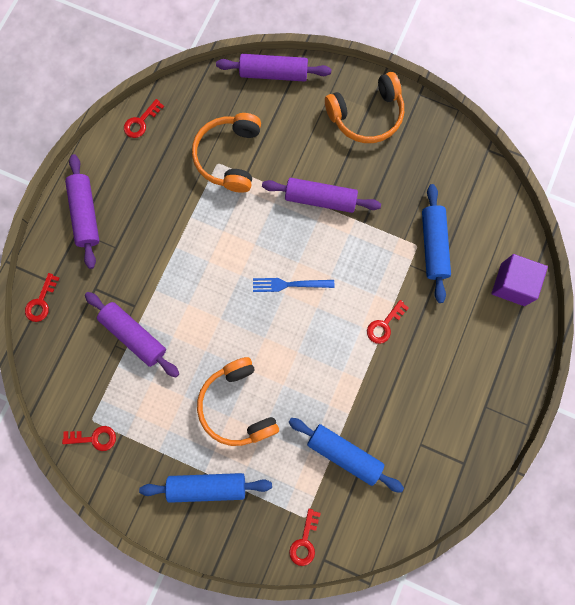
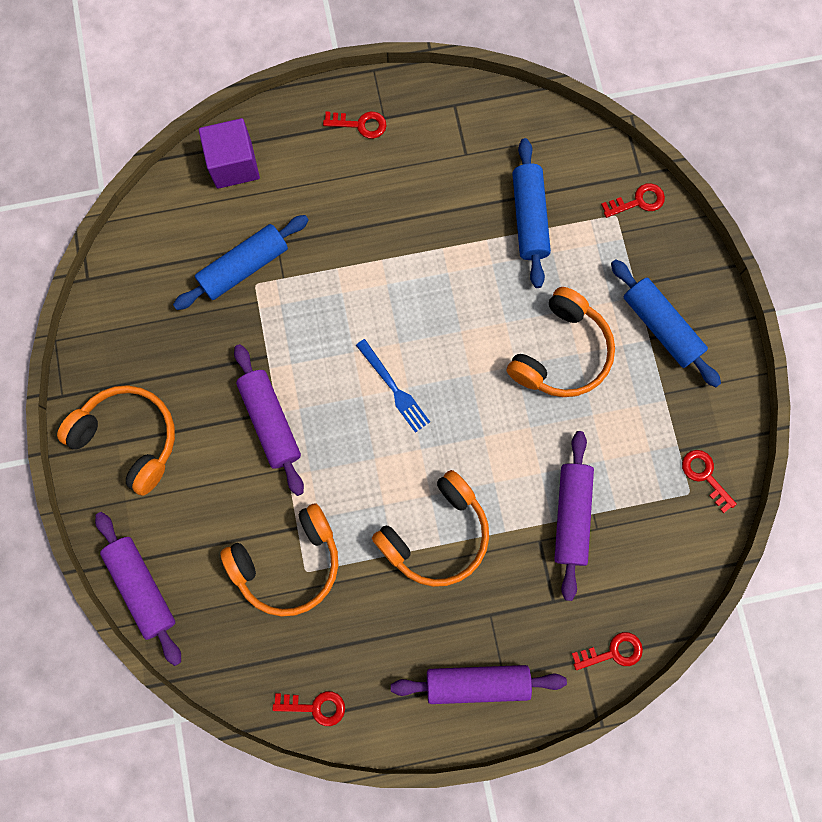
camera: 125 degrees left, 0 degrees up
purple rolling pin [65,154,99,269] -> purple rolling pin turned 45 degrees clockwise [391,665,567,704]
red key [367,300,409,344] -> red key moved to [323,112,387,139]
none -> orange headphones [372,470,489,587]

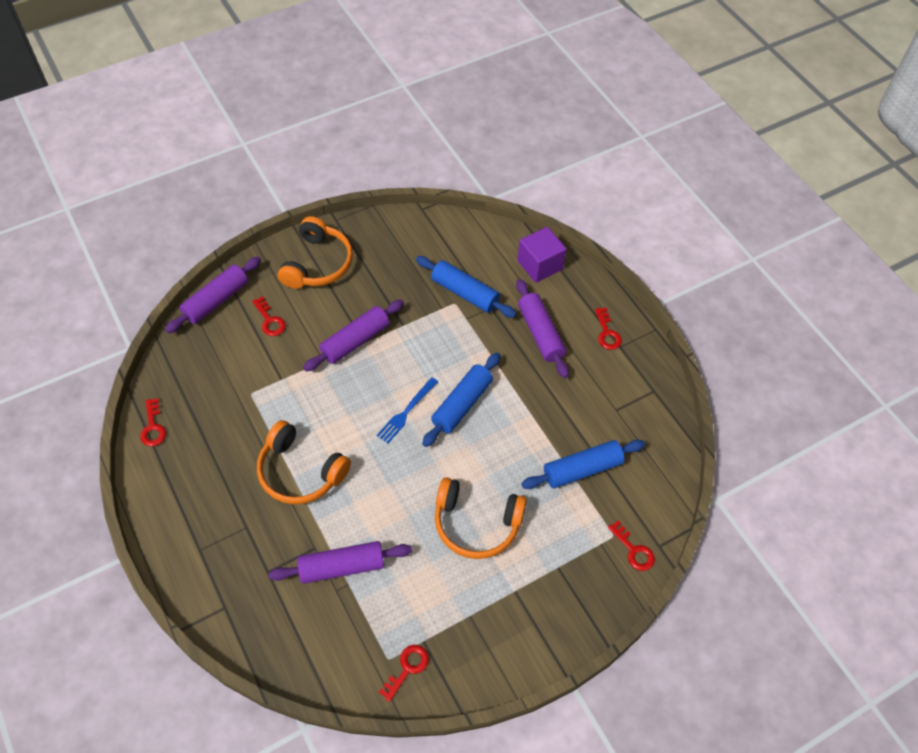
camera: 70 degrees right, 20 degrees down
orange headphones [220,504,338,617] -> none
purple rolling pin [391,665,567,704] -> purple rolling pin moved to [516,279,569,378]
red key [572,632,643,670] -> red key moved to [252,296,286,336]
blue rolling pin [611,259,721,387] -> blue rolling pin moved to [422,353,501,447]

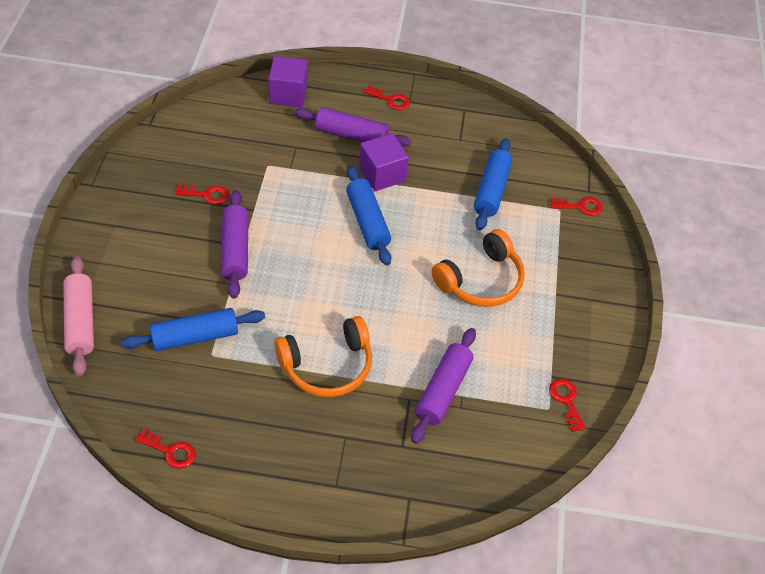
camera: 55 degrees left, 5 degrees down
purple rolling pin [165,257,261,333] -> pink rolling pin [63,256,94,376]
red key [252,296,286,336] -> red key moved to [175,184,229,205]
orange headphones [278,216,353,289] -> none
blue fork [376,377,438,444] -> none
blue rolling pin [416,256,517,318] -> blue rolling pin moved to [121,308,265,351]
none -> purple cube [359,133,409,191]

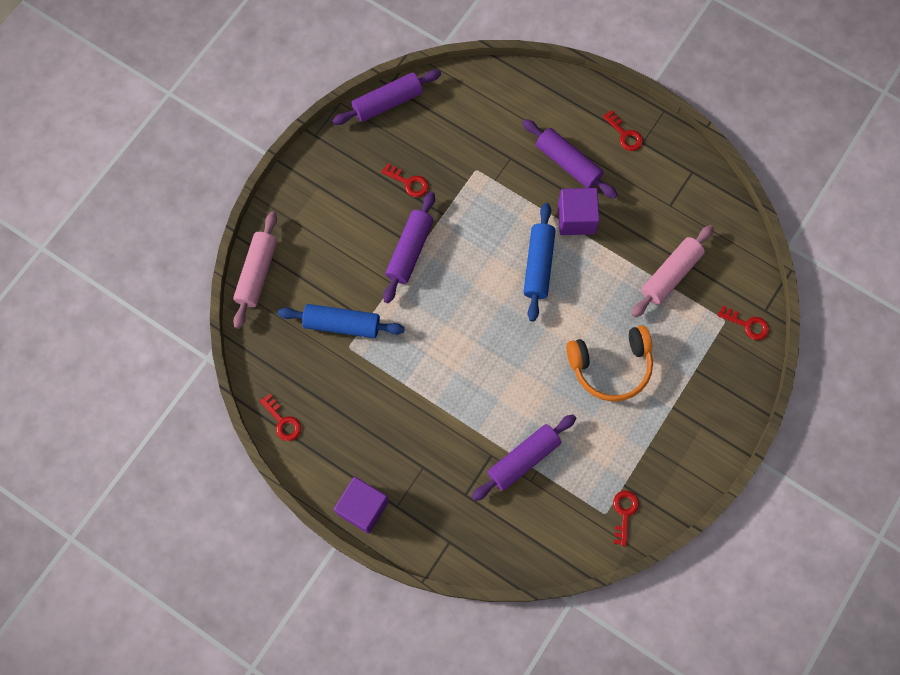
camera: 30 degrees right, 20 degrees up
purple cube [268,56,308,107] -> purple cube moved to [334,477,389,534]
orange headphones [275,316,372,397] -> none
blue rolling pin [474,138,513,230] -> pink rolling pin [632,225,714,318]
none -> purple rolling pin [332,70,441,125]

